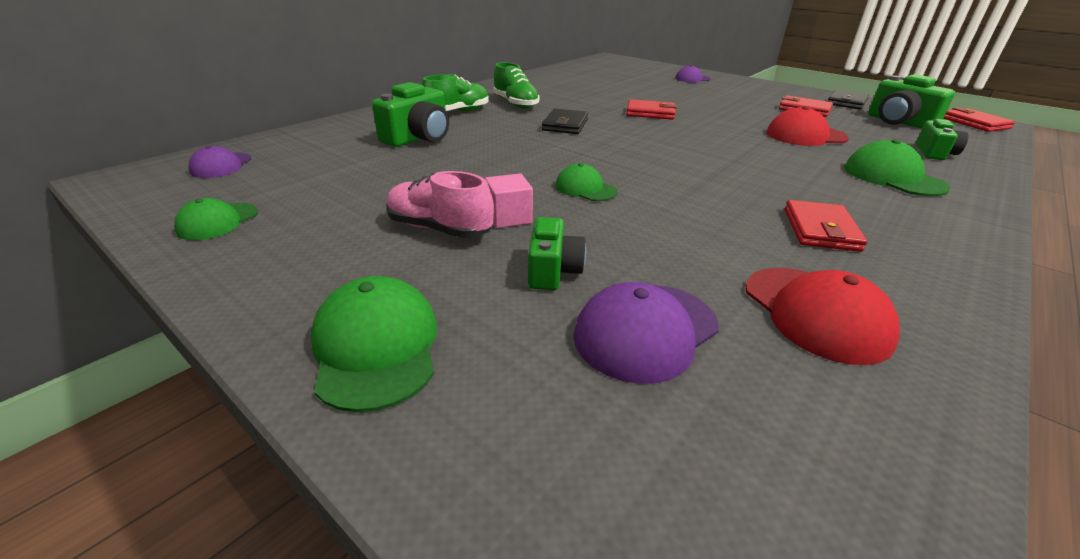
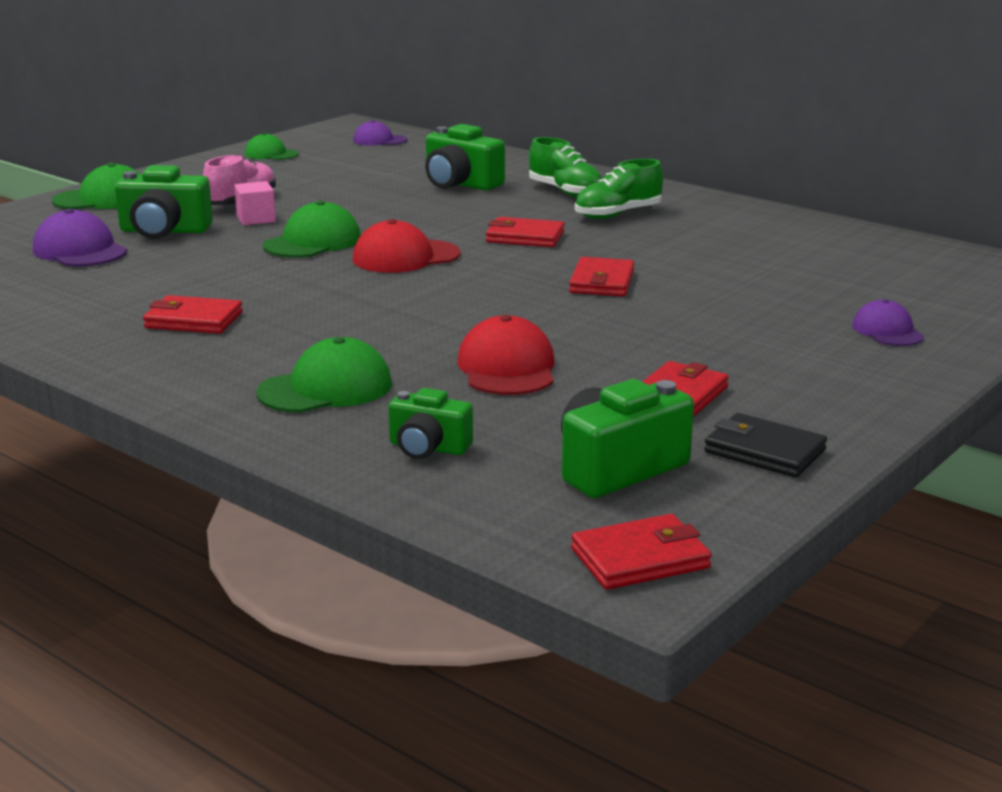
camera: 90 degrees right, 10 degrees down
green camera [528,217,586,290] -> green camera [115,165,213,239], size x1.59
black wallet [542,109,588,134] -> red wallet [486,217,565,247]
green cap [556,163,618,201] -> green cap [263,200,361,258], size x1.55
red cap [746,268,900,365] -> red cap moved to [352,219,461,273]

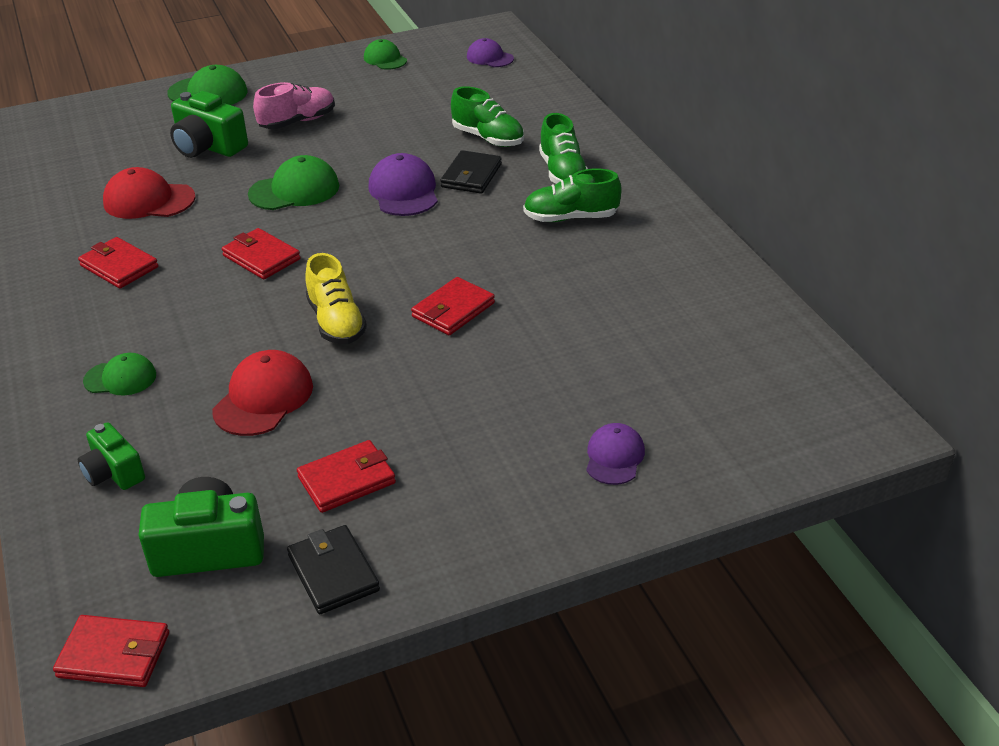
camera: 30 degrees right, 15 degrees up
purple cap [33,209,127,267] -> purple cap moved to [369,153,438,216]
pink cube [234,181,276,225] -> none
green cap [256,337,392,413] -> green cap [83,353,156,395], size x0.64
red cap [352,219,461,273] -> red cap moved to [103,167,196,219]
green camera [425,124,505,191] -> green shoe [451,86,524,147]
red wallet [486,217,565,247] -> red wallet moved to [222,228,301,280]
none -> yellow shoe [305,253,367,344]
none -> black wallet [440,150,502,194]

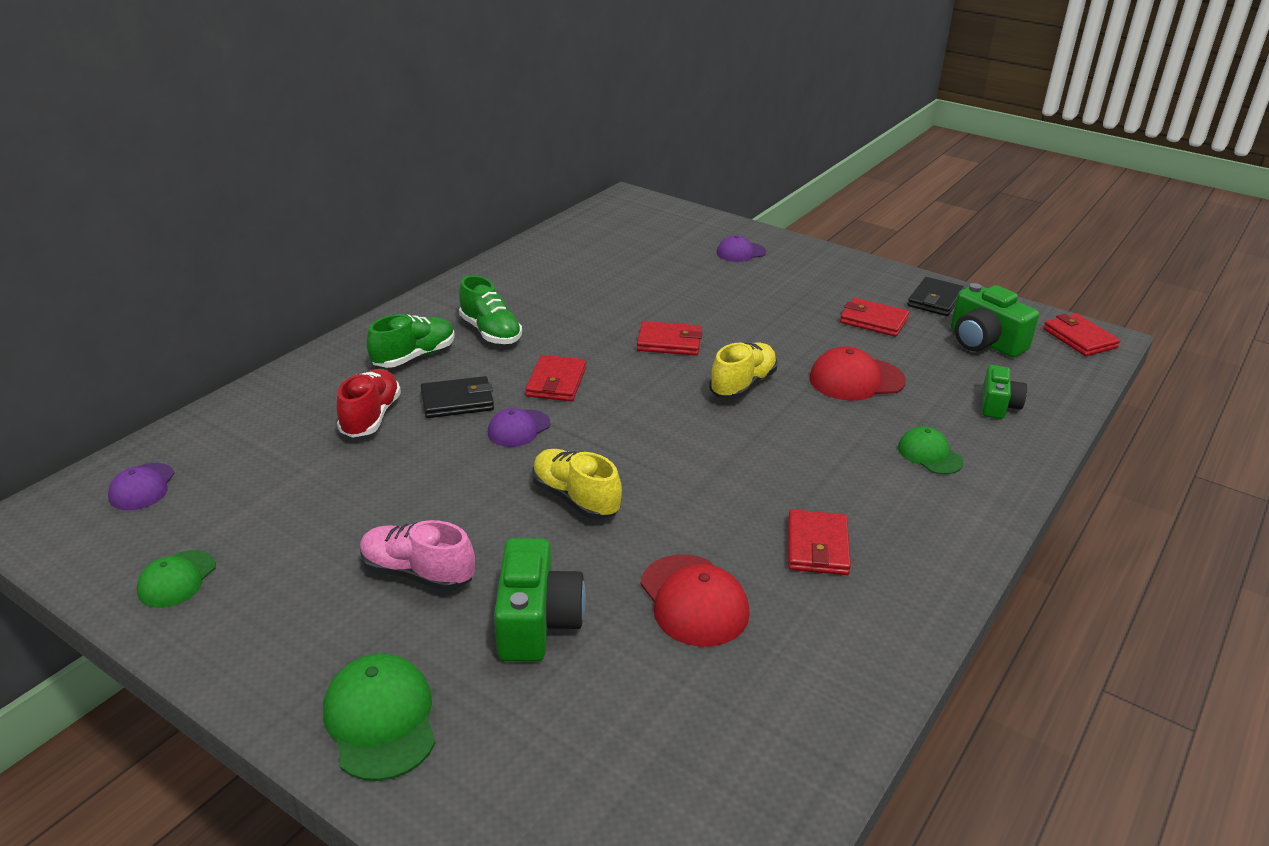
camera: 125 degrees left, 5 degrees down
red wallet [222,228,301,280] -> red wallet moved to [525,355,586,401]
green cap [248,155,339,210] -> yellow shoe [532,449,622,520]
purple cap [369,153,438,216] -> purple cap [488,408,550,447], size x0.64
green shoe [451,86,524,147] -> red shoe [337,369,401,438]

